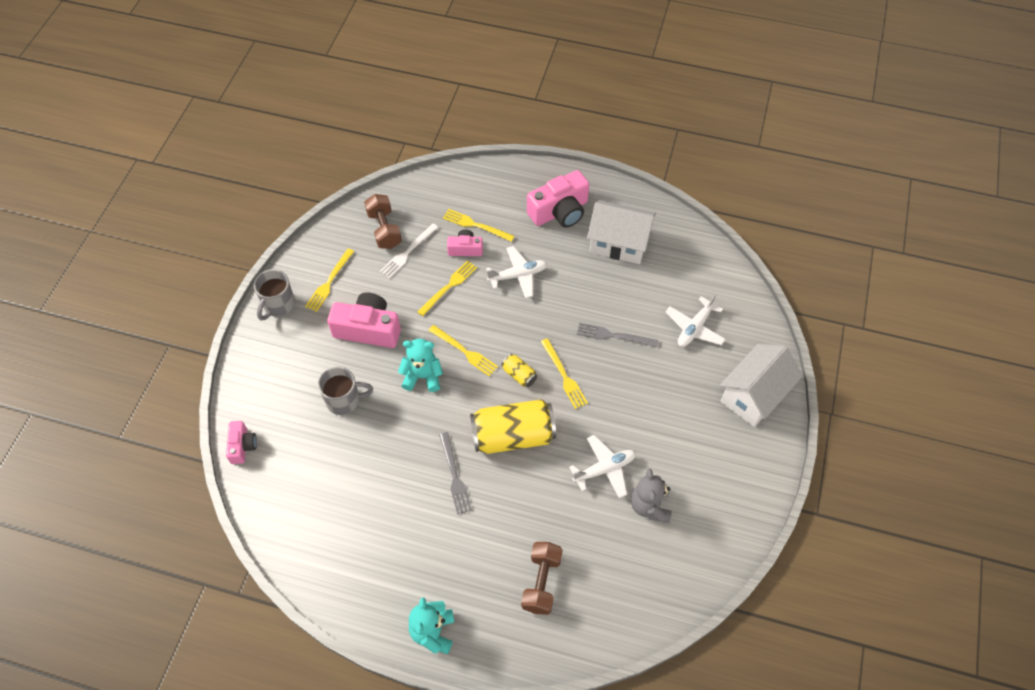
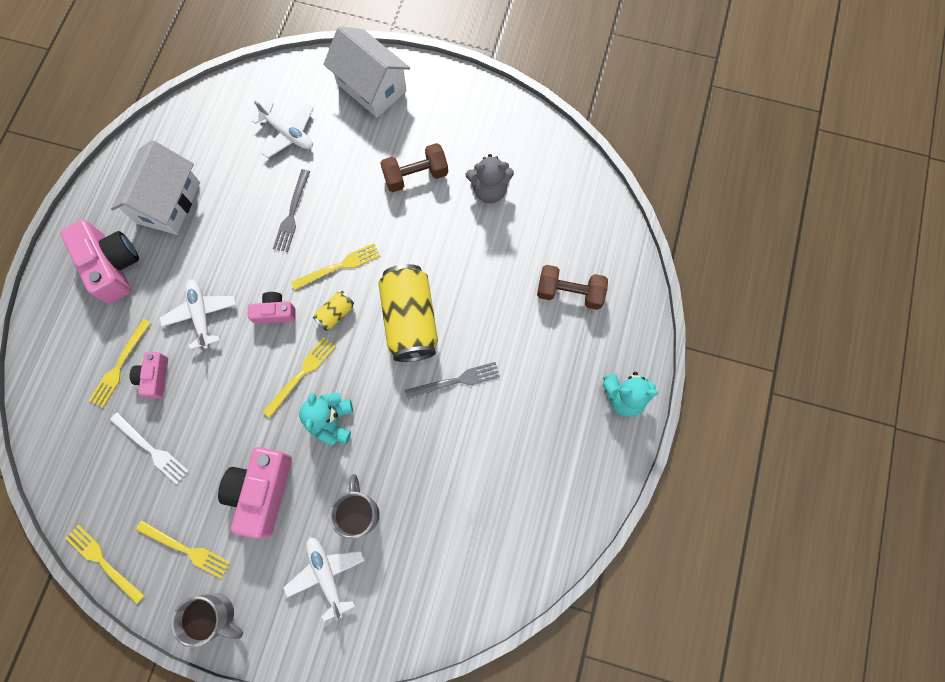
camera: 90 degrees left, 15 degrees up
pink camera [226,421,257,464] -> pink camera moved to [248,292,296,324]
brown dumbbell [364,194,402,249] -> brown dumbbell moved to [380,143,448,192]
yellow fork [417,260,477,316] -> yellow fork moved to [65,525,145,604]
white plane [569,435,636,498] -> white plane moved to [284,537,365,622]

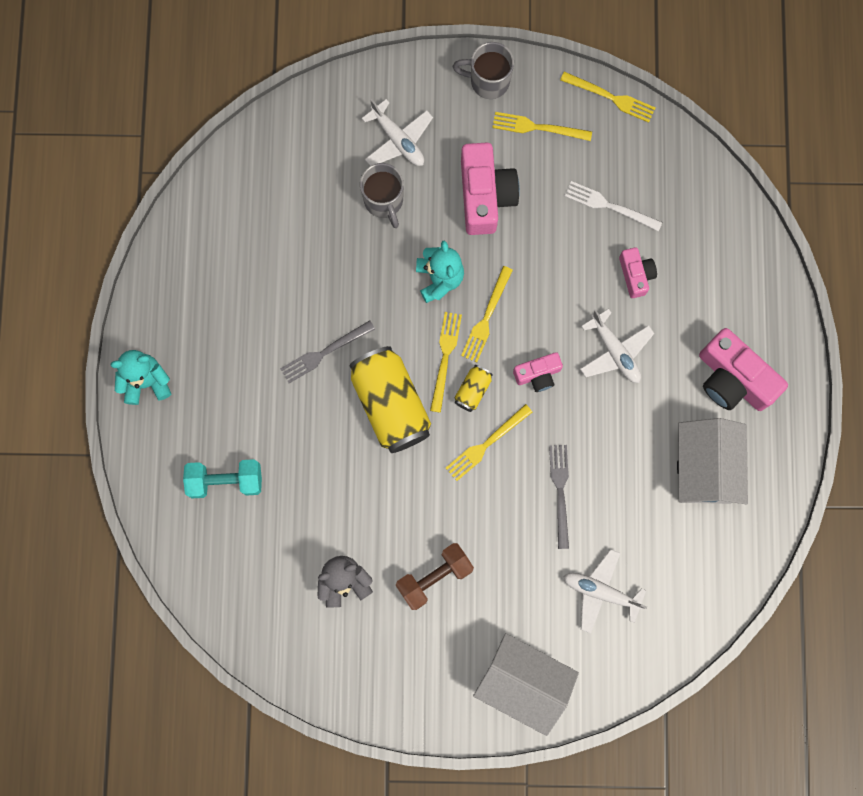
camera: 165 degrees right, 5 degrees up
yellow fork [89,319,151,408] -> yellow fork moved to [430,312,462,413]
brown dumbbell [537,265,608,310] -> turquoise dumbbell [183,459,262,499]

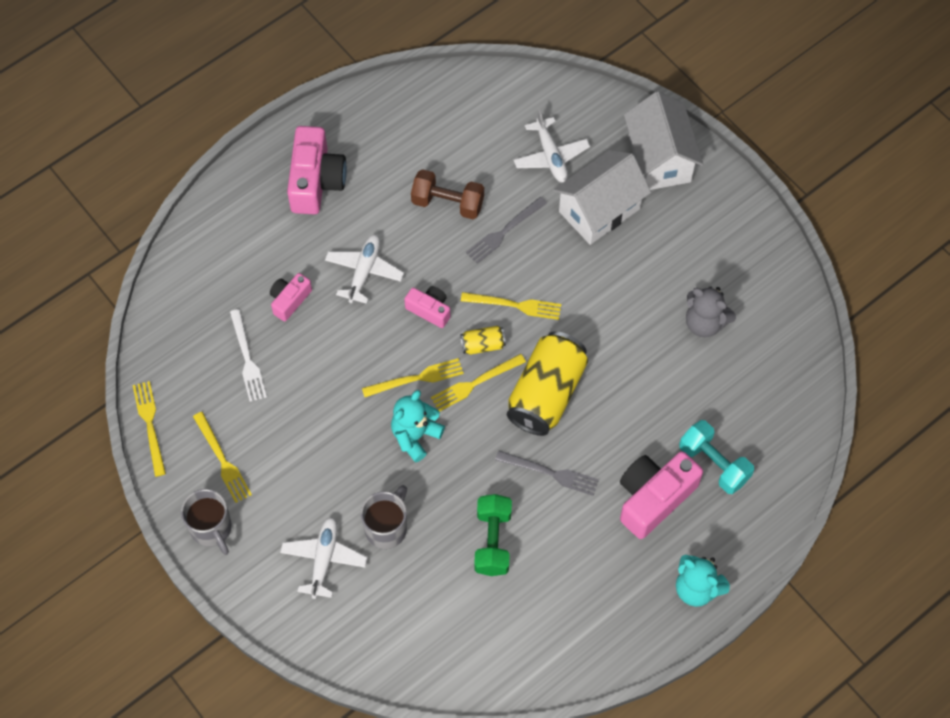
camera: 130 degrees left, 15 degrees down
brown dumbbell [396,543,474,610] -> brown dumbbell moved to [411,169,484,219]
pink camera [461,143,520,235] -> pink camera moved to [620,451,703,539]
white house [677,418,748,504] -> white house moved to [553,150,651,245]
none -> green dumbbell [474,494,512,576]

